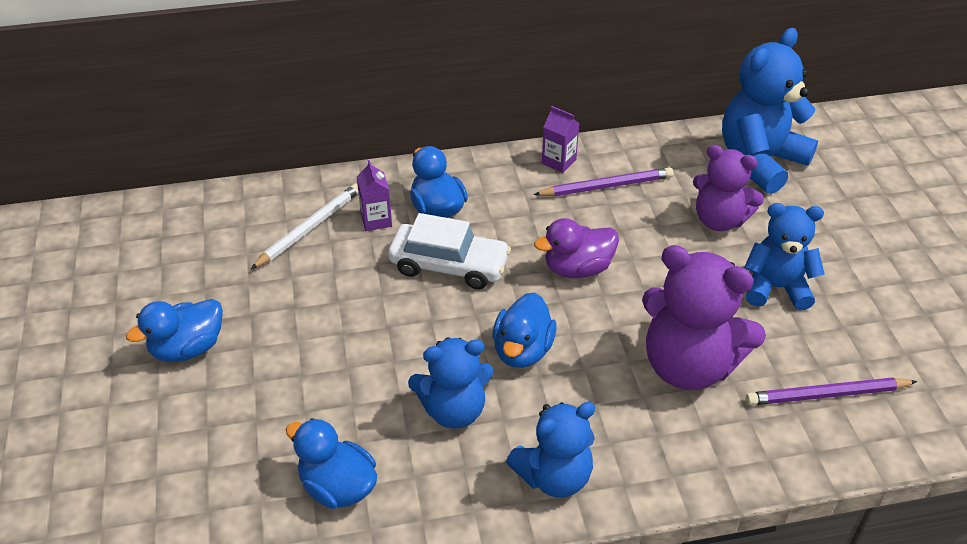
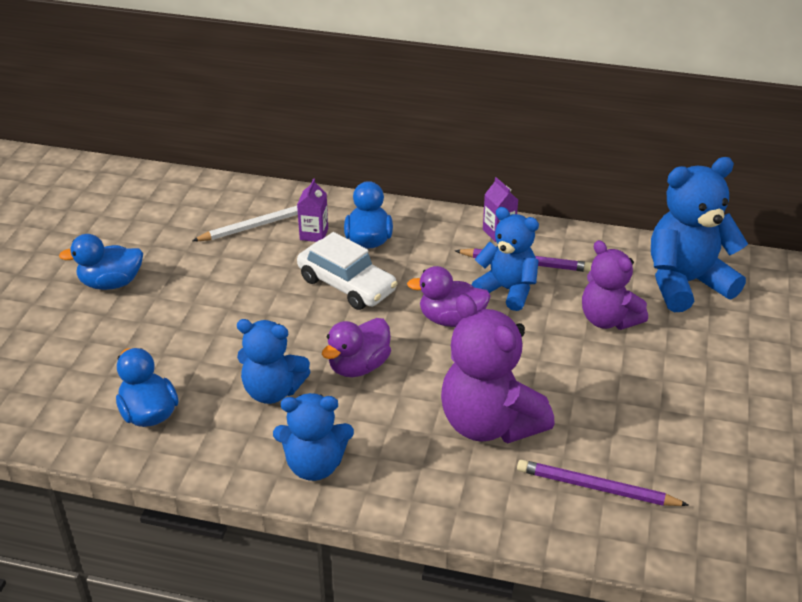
camera: 25 degrees right, 5 degrees down
blue duck [493,292,557,368] -> purple duck [322,318,391,377]
blue teddy bear [744,203,825,310] -> blue teddy bear moved to [471,207,539,311]

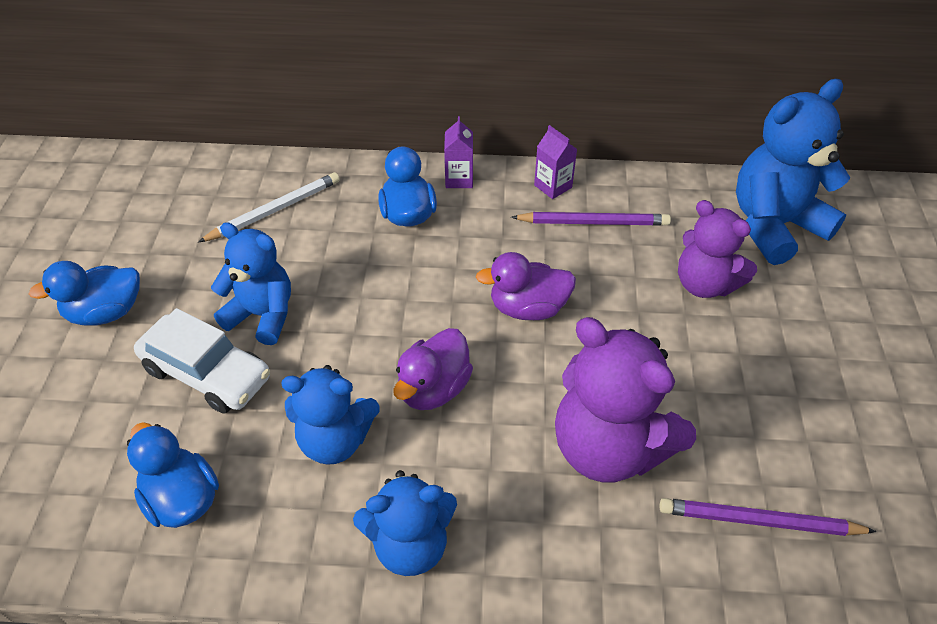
camera: 10 degrees left, 10 degrees up
purple carton [297,178,328,242] -> purple carton moved to [444,116,473,188]
white car [297,232,398,310] -> white car moved to [134,308,270,414]
blue teddy bear [471,207,539,311] -> blue teddy bear moved to [211,222,291,345]

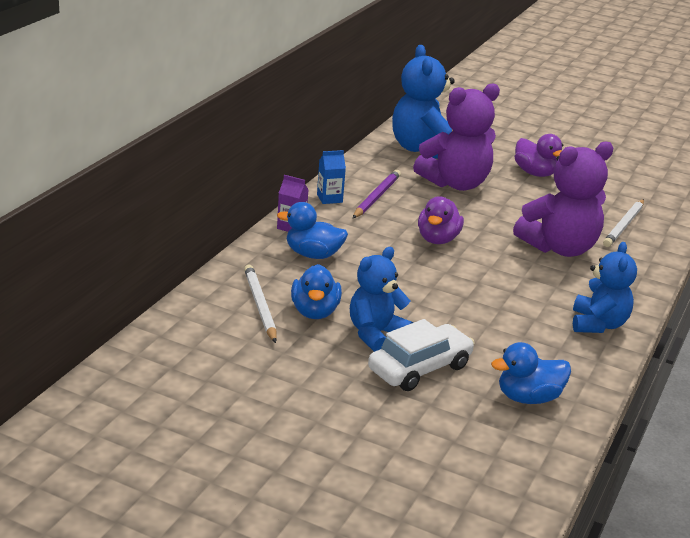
camera: 70 degrees left, 20 degrees down
blue duck [29,261,140,326] -> blue duck moved to [291,264,342,319]
blue teddy bear [281,365,379,465] -> none
purple duck [393,328,473,410] -> purple duck moved to [515,134,563,177]
purple carton [534,125,577,199] -> blue carton [317,150,346,204]
purple pencil [660,498,877,536] -> white pencil [603,199,644,247]
purple teddy bear [678,200,757,298] -> purple teddy bear [413,83,500,191], size x1.52

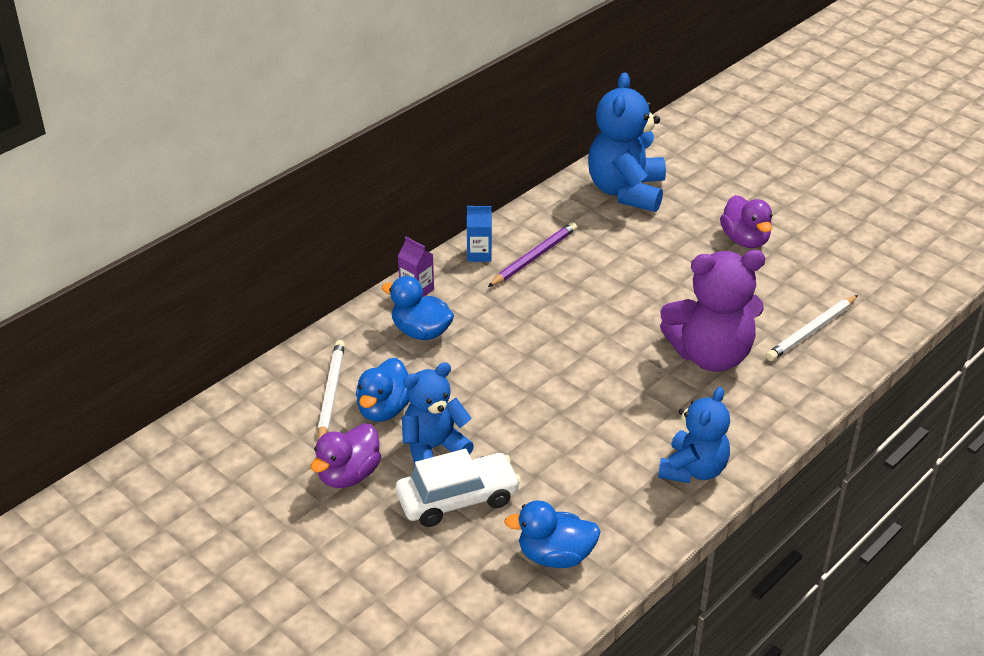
camera: 20 degrees right, 10 degrees up
purple teddy bear [413,83,500,191] -> none
purple duck [418,196,464,244] -> purple duck moved to [311,423,381,488]

